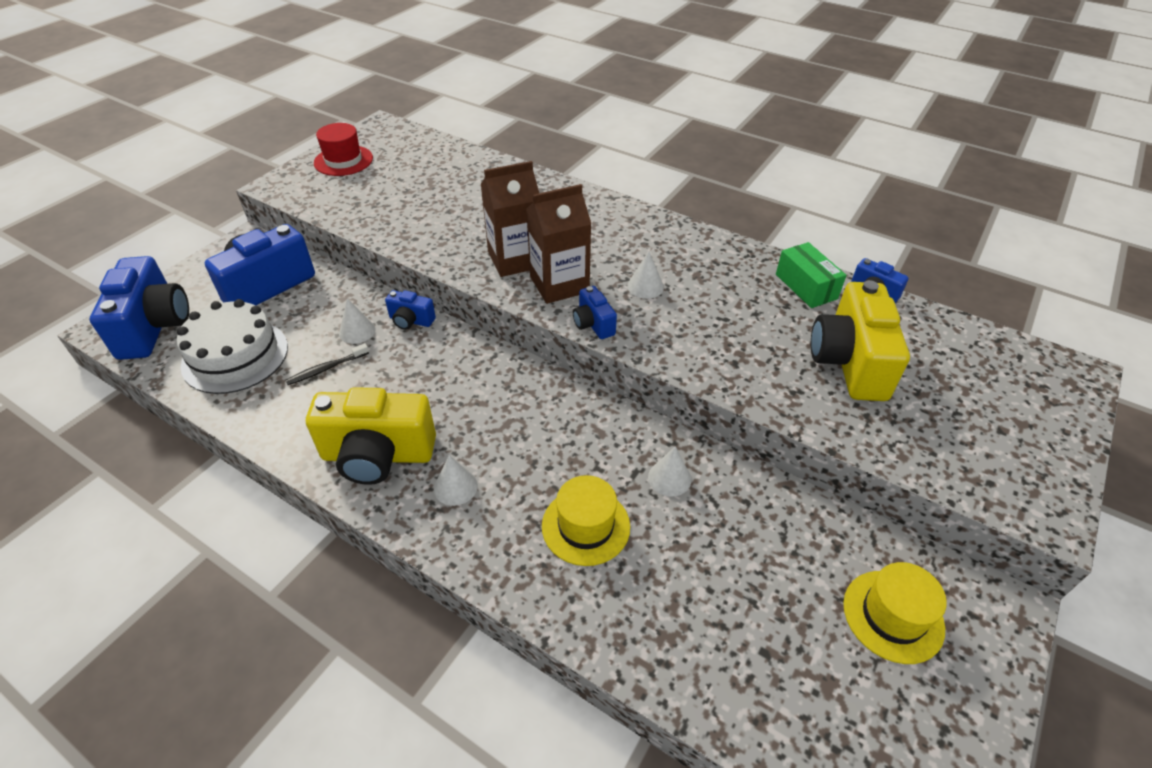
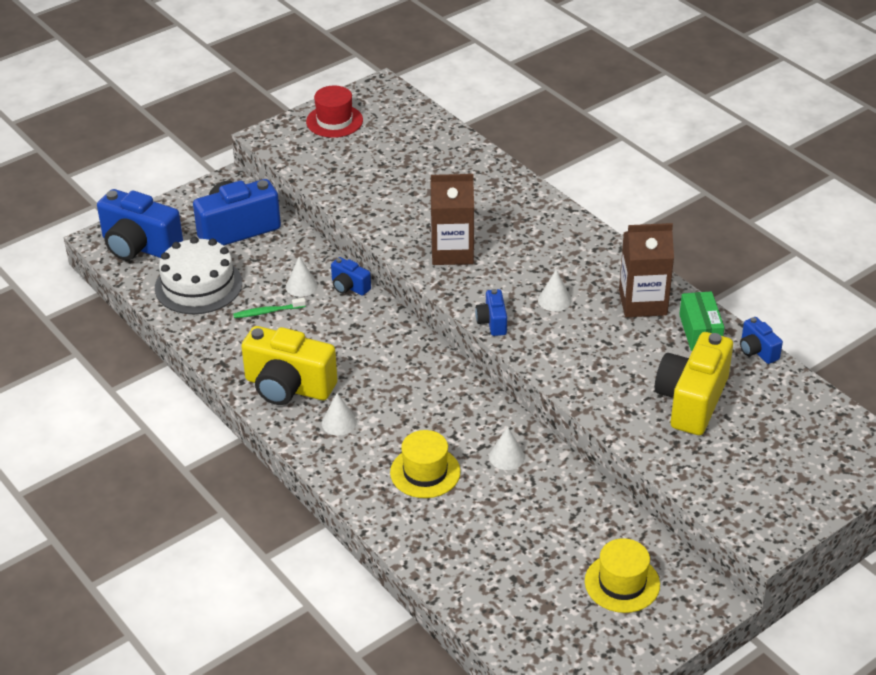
camera: 20 degrees right, 5 degrees down
blue camera [90,256,189,360] -> blue camera turned 105 degrees clockwise [97,189,183,260]
black toothbrush [285,343,369,385] -> green toothbrush [233,298,306,318]
brown carton [526,184,591,304] -> brown carton moved to [619,223,674,317]

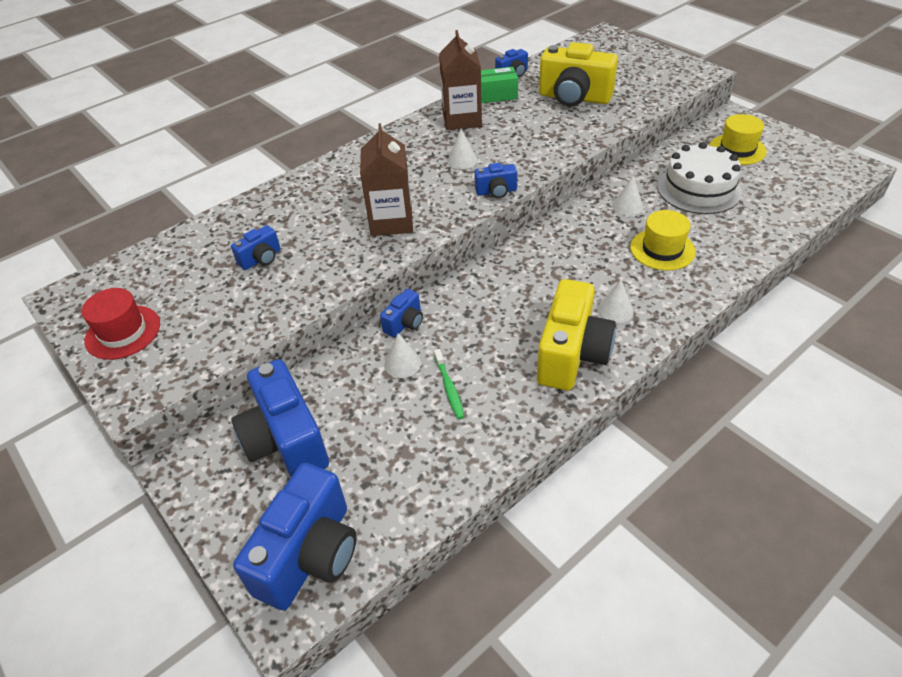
camera: 90 degrees left, 5 degrees up
white cake [155,237,242,314] -> white cake moved to [657,142,742,214]
none -> blue camera [231,225,281,270]

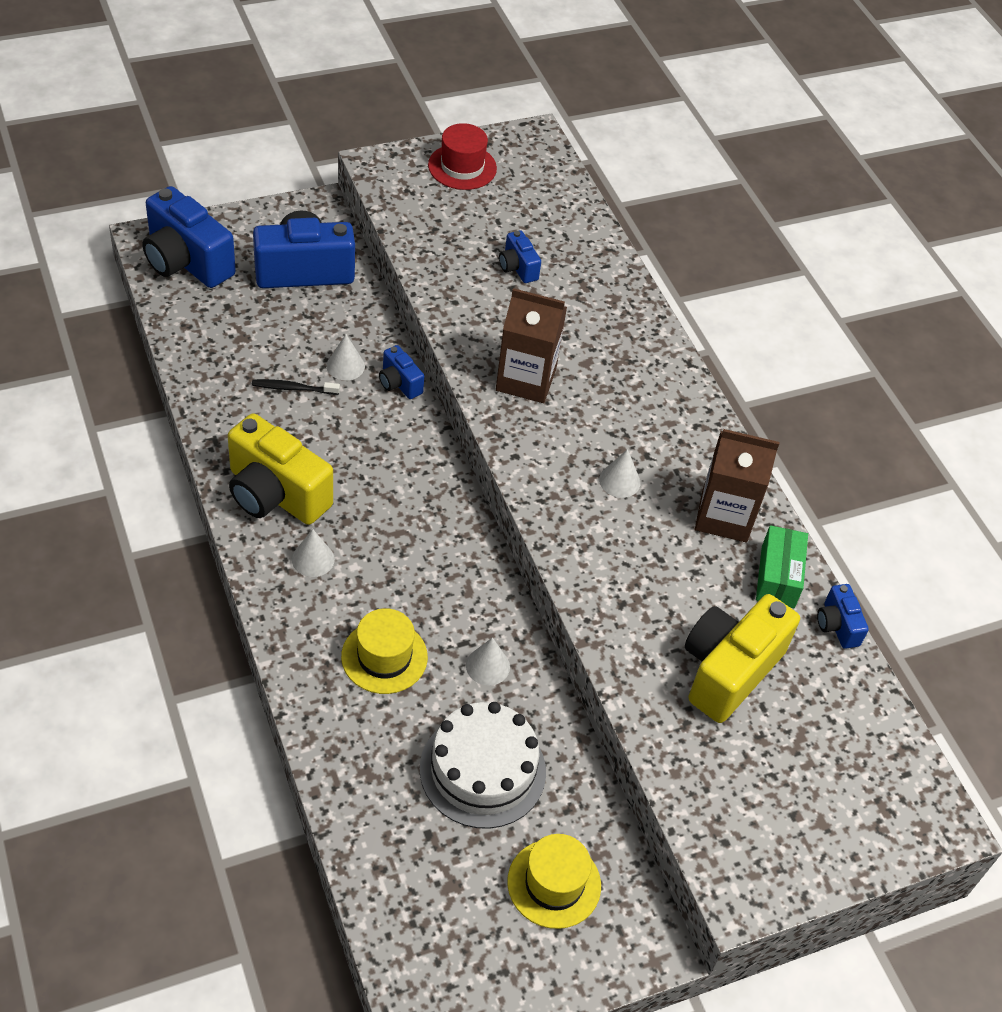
camera: 100 degrees right, 5 degrees up
green toothbrush [434,349,464,419] -> black toothbrush [252,379,340,395]
blue camera [474,163,517,198] -> none

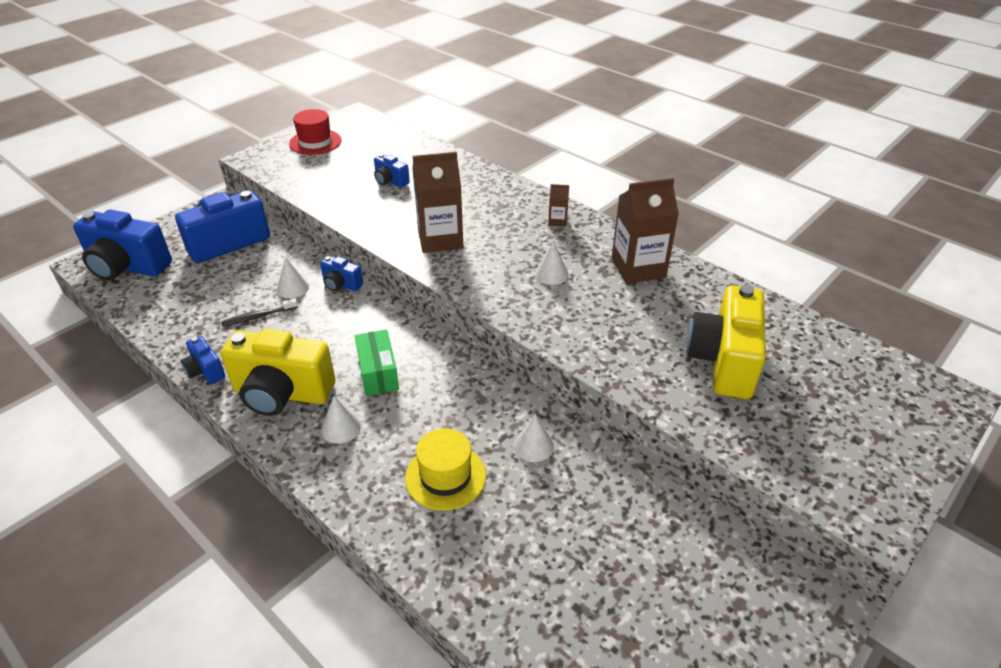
camera: 20 degrees left, 10 degrees down
white cake [420,702,546,829] -> none
yellow hat [507,834,601,929] -> none
green box [756,525,808,608] -> green box moved to [355,329,399,396]
blue camera [817,584,869,649] -> blue camera moved to [181,336,225,384]
none -> brown carton [548,184,569,227]

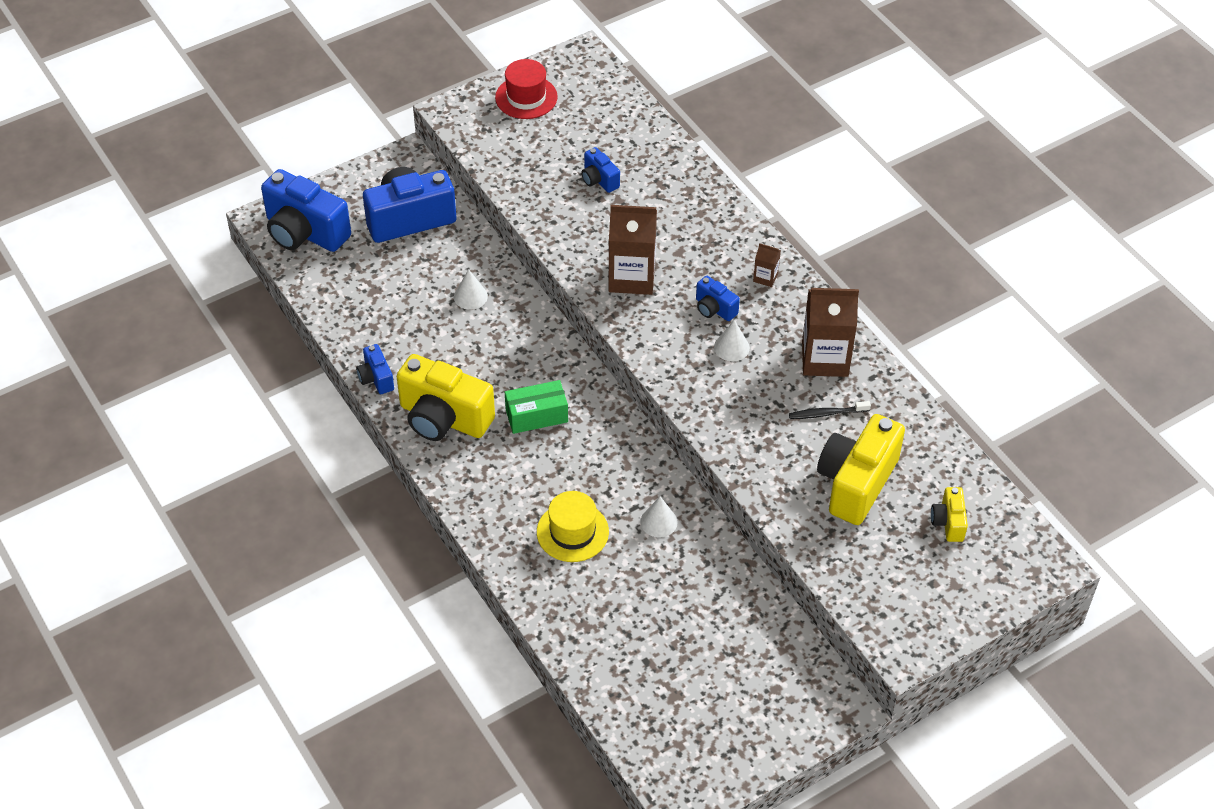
camera: 15 degrees right, 10 degrees up
black toothbrush [221,298,298,326] -> black toothbrush moved to [789,401,871,419]
blue camera [320,256,363,291] -> blue camera moved to [696,276,740,321]
white cone [321,396,361,444] -> none
green box [355,329,399,396] -> green box turned 75 degrees clockwise [505,380,568,434]
none -> yellow camera [931,487,968,542]

